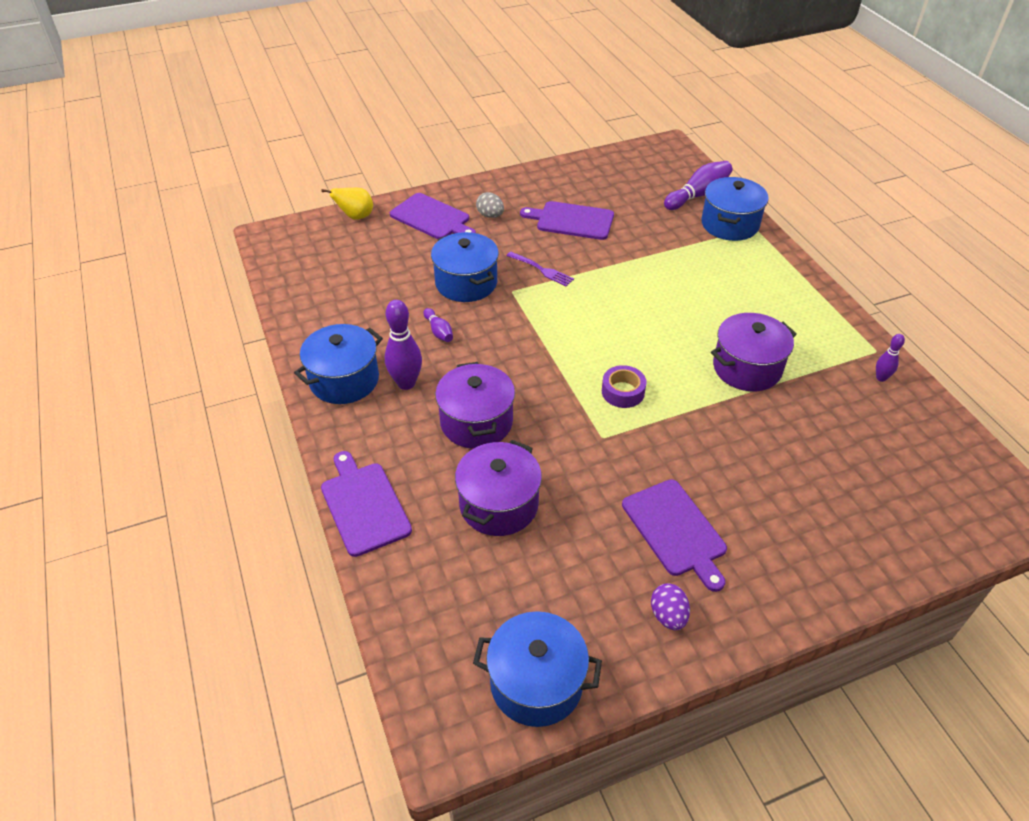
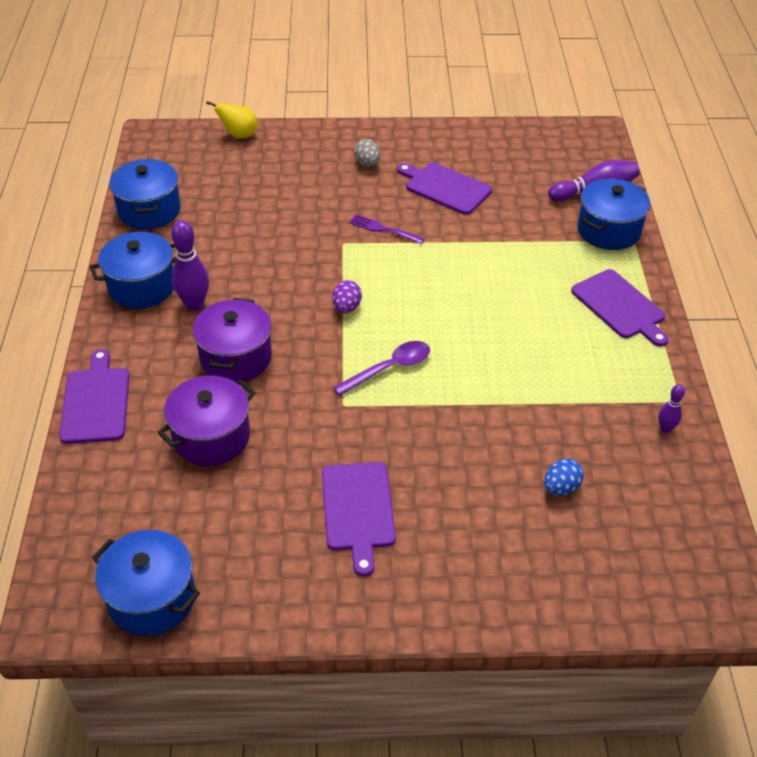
camera: 20 degrees right, 0 degrees up
purple cutting board [390,193,476,239] -> purple cutting board moved to [571,269,669,347]
purple bowling pin [423,308,453,342] -> none
blue pot [431,232,499,302] -> blue pot moved to [109,159,181,229]
purple fork [507,252,574,287] -> purple fork turned 150 degrees clockwise [349,214,425,244]
purple tape [602,365,647,408] -> purple spoon [333,341,430,396]
purple egg [651,583,690,630] -> purple egg moved to [332,280,362,313]
purple pot [711,313,797,391] -> none
none -> blue egg [544,459,584,495]

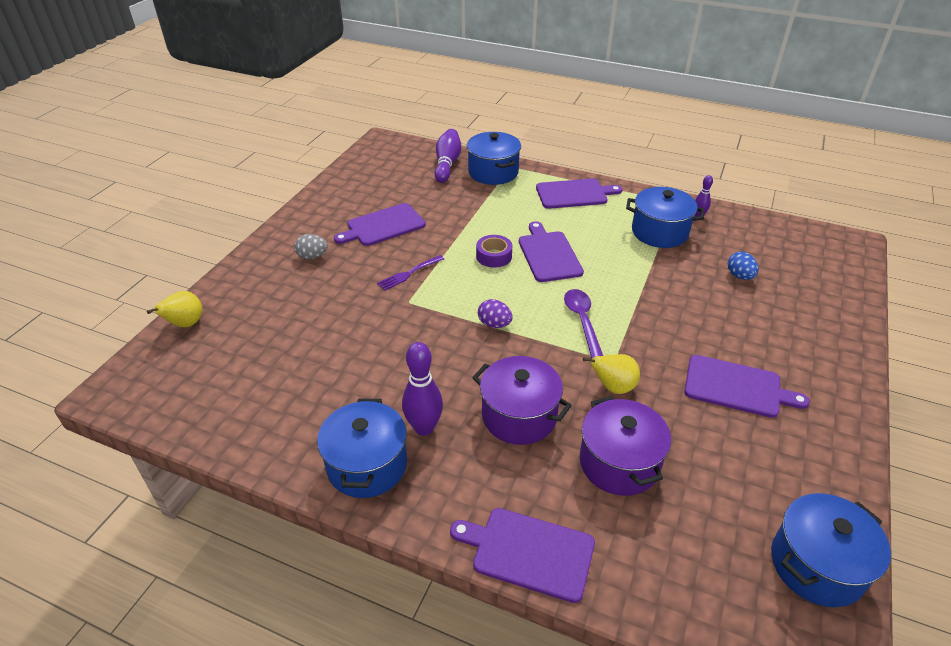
camera: 65 degrees left, 5 degrees down
blue pot [109,159,181,229] -> blue pot moved to [626,187,704,248]
none -> purple tape [476,235,512,268]
none -> purple cutting board [519,221,584,282]
none -> yellow pear [583,354,640,394]

